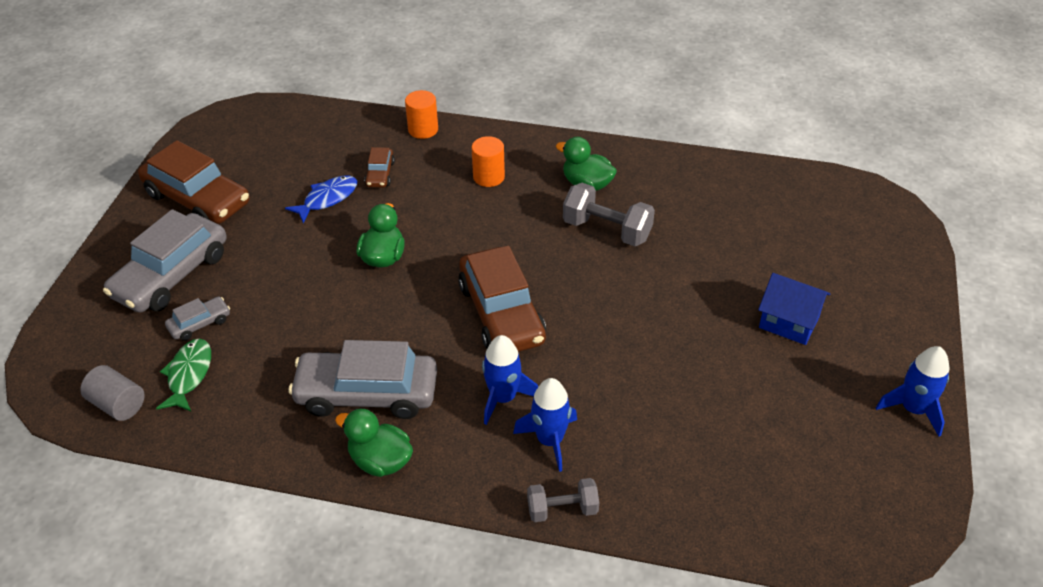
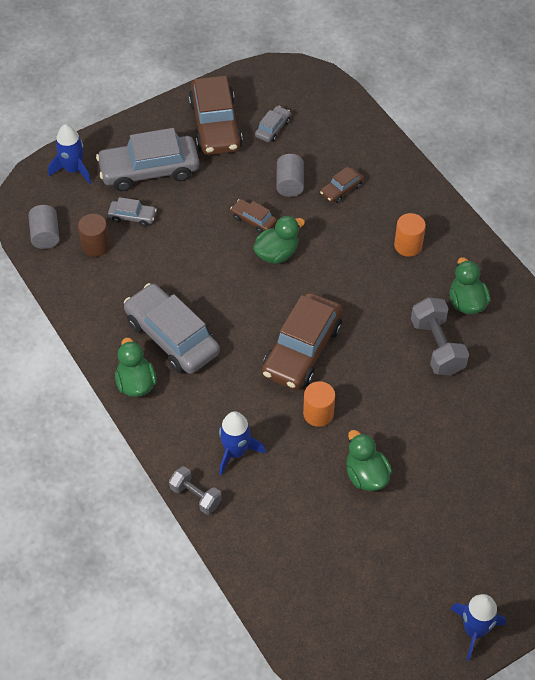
camera: 45 degrees right, 10 degrees up
green fish [156,339,211,411] -> brown cylinder [78,214,110,257]
blue fish [285,176,357,223] -> grey cylinder [276,154,304,197]
orange cylinder [405,90,438,139] -> orange cylinder moved to [303,381,335,427]
blue rocket [482,335,538,425] -> blue rocket moved to [48,124,91,184]
blue house [758,273,830,345] -> none
none -> brown car [230,199,277,234]
none -> grey car [255,106,291,142]
none -> green duck [346,430,392,491]

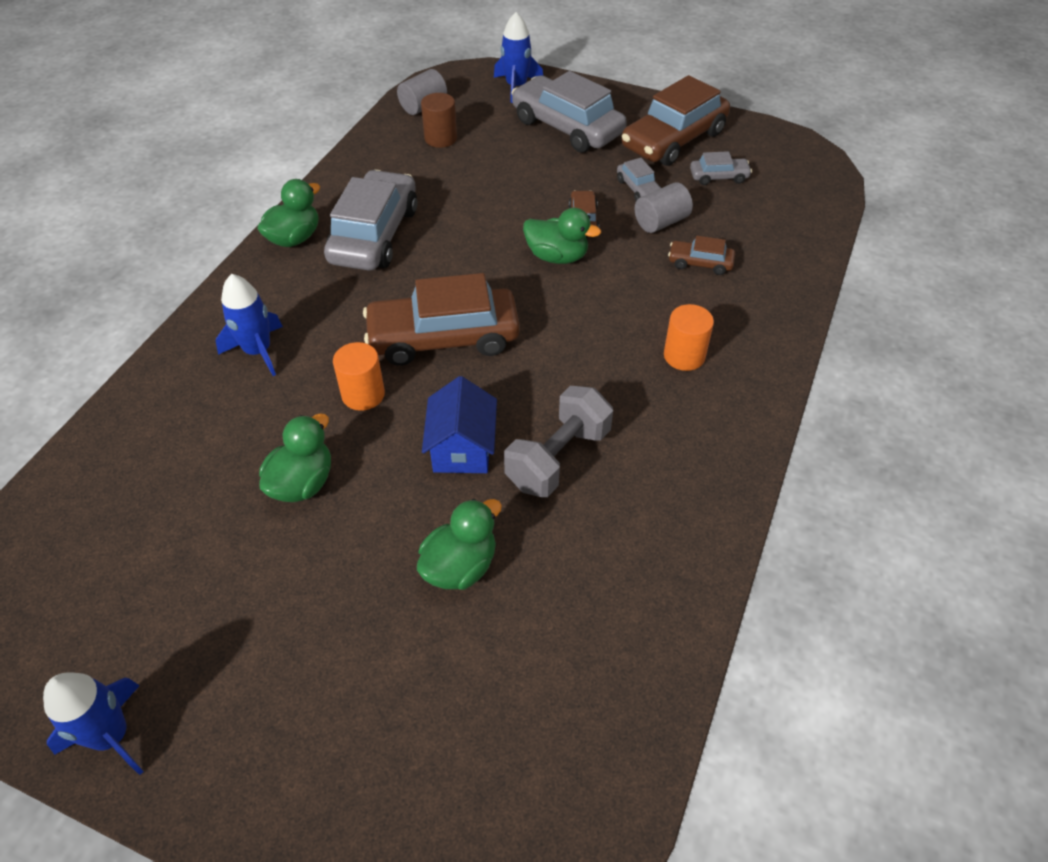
camera: 55 degrees right, 5 degrees down
grey car [108,197,157,227] -> grey car moved to [617,158,661,201]
grey dumbbell [169,466,222,515] -> none
green duck [449,257,490,314] -> green duck moved to [417,499,502,590]
none -> blue house [422,376,497,473]

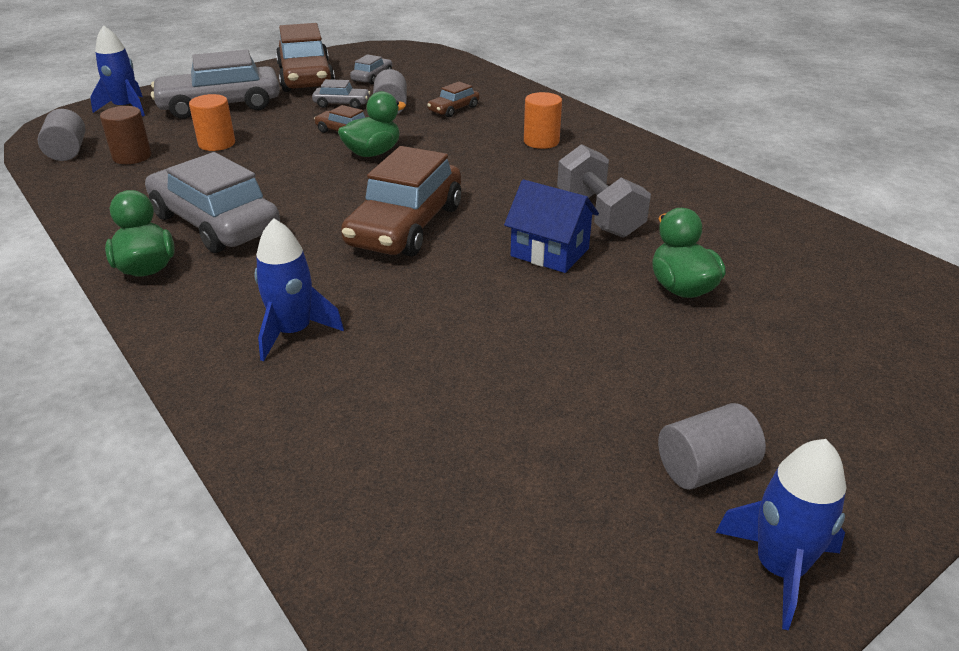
camera: 60 degrees left, 15 degrees down
green duck [259,413,331,502] -> none
orange cylinder [333,342,385,411] -> orange cylinder moved to [189,94,235,151]
none -> grey cylinder [658,403,766,490]

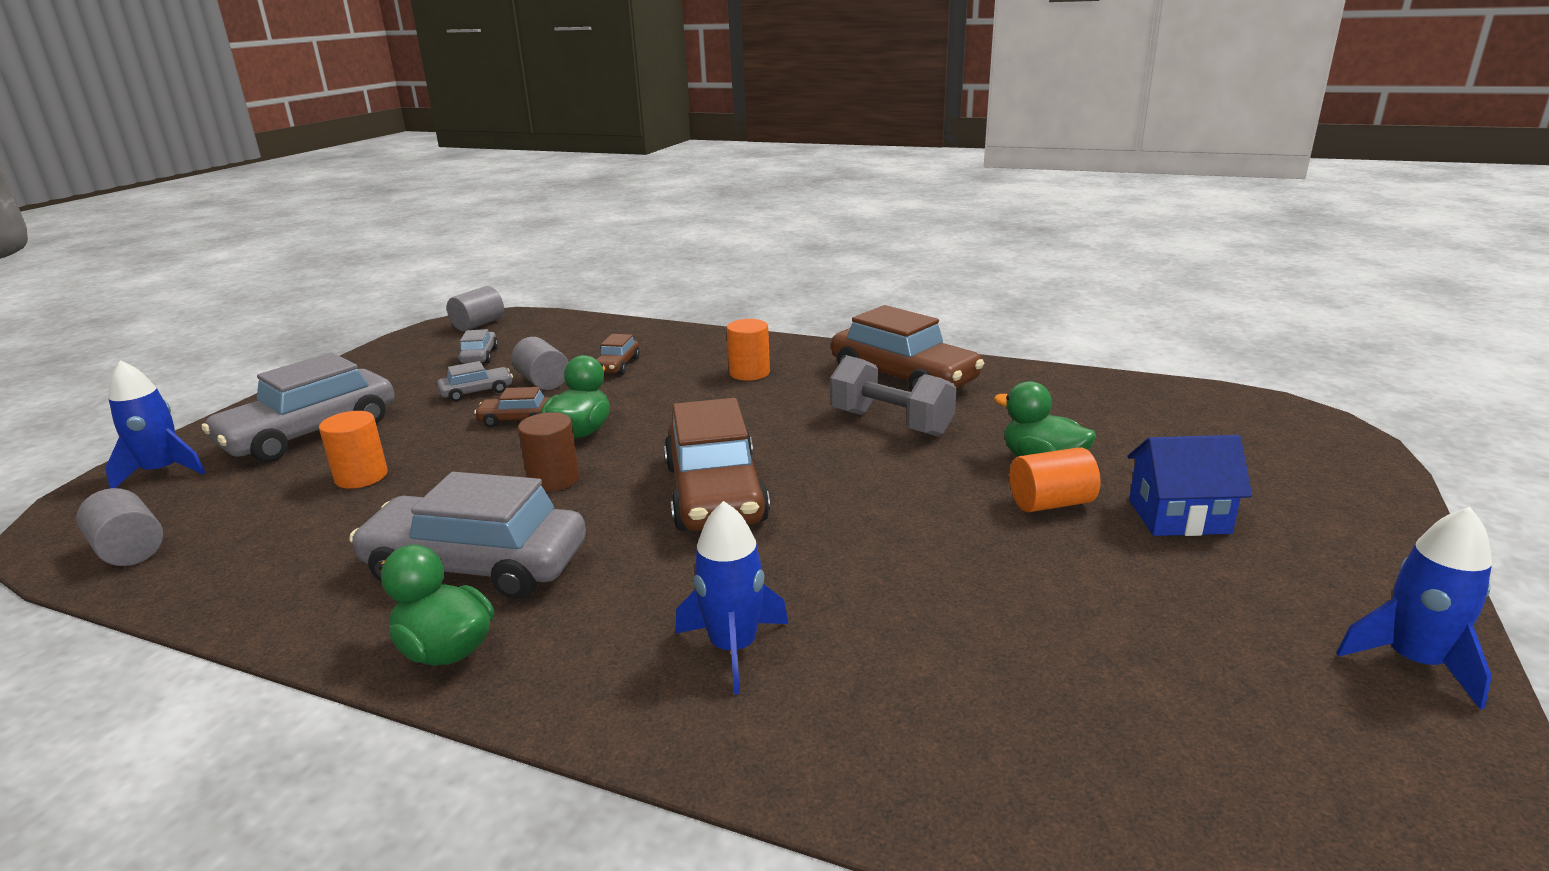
camera: 30 degrees left, 10 degrees down
brown cylinder [100,106,152,164] -> brown cylinder moved to [518,412,579,492]
brown car [276,23,335,92] -> brown car moved to [831,305,984,391]
blue house [504,179,599,273] -> blue house moved to [1127,435,1252,536]
grey cylinder [658,403,766,490] -> grey cylinder moved to [447,286,504,331]
none -> orange cylinder [1010,447,1100,512]

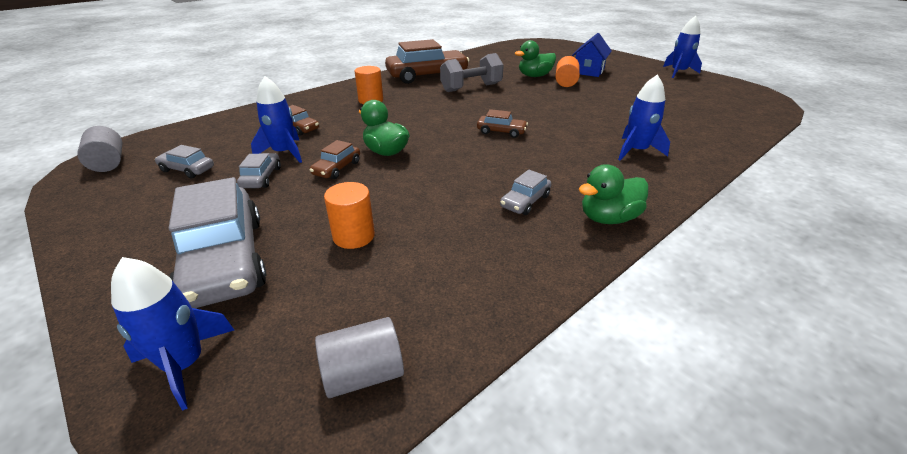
camera: 65 degrees left, 10 degrees up
grey car [349,472,586,599] -> grey car [500,170,551,215], size x0.47
grey cylinder [512,337,569,390] -> blue rocket [251,76,302,163]
brown cylinder [518,412,579,492] -> none
brown car [664,398,770,531] -> brown car [477,109,528,138], size x0.47

